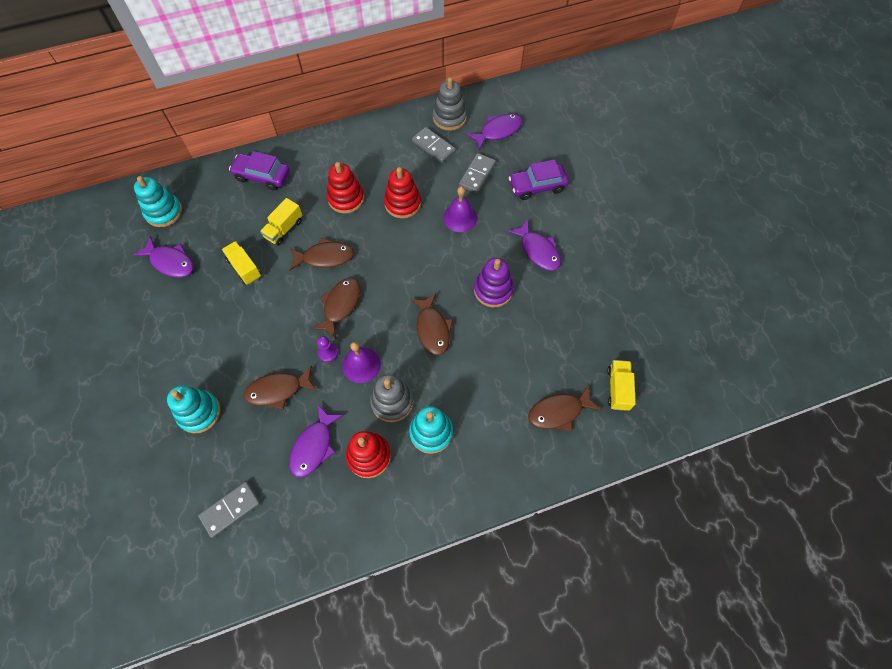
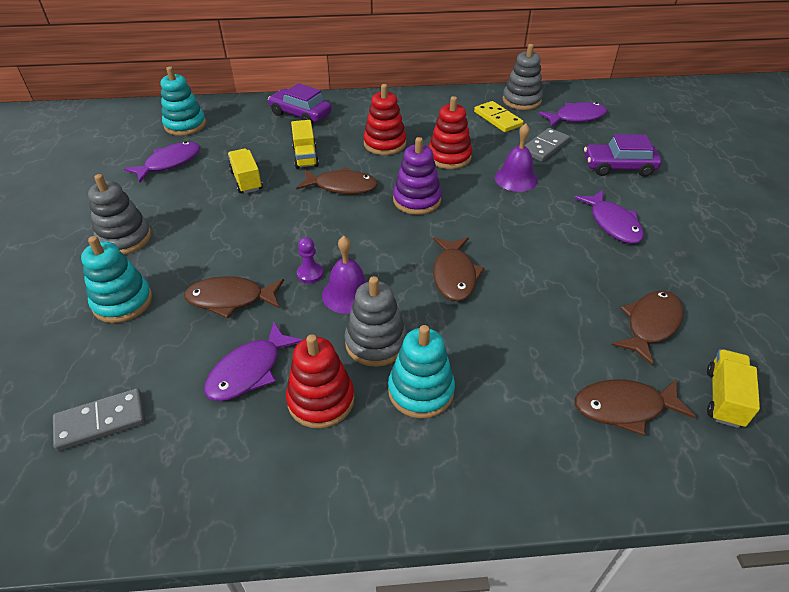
camera: 15 degrees right, 20 degrees down
purple fish [133,236,194,278] -> purple fish turned 90 degrees counterclockwise [124,141,200,182]
yellow truck [260,198,303,245] -> yellow truck turned 60 degrees counterclockwise [291,120,319,169]
brown fish [311,278,360,339] -> brown fish moved to [612,291,684,366]
grey domino [412,127,456,163] -> yellow domino [474,101,523,132]
purple stacking toy [474,258,514,307] -> purple stacking toy moved to [393,137,442,215]
none -> grey stacking toy [88,174,151,255]

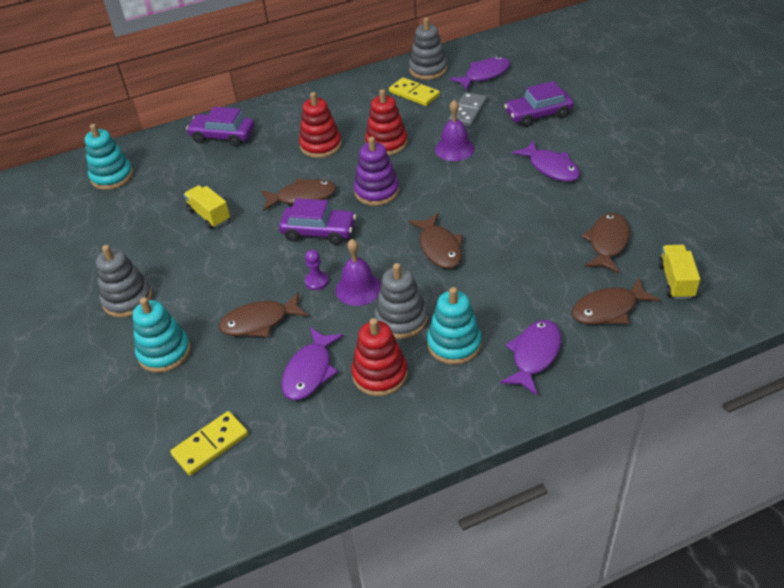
camera: 15 degrees left, 0 degrees up
grey domino [53,388,145,451] -> yellow domino [170,411,248,476]
purple fish [124,141,200,182] -> purple fish moved to [500,320,561,395]
yellow truck [291,120,319,169] -> none
none -> purple car [279,198,356,245]

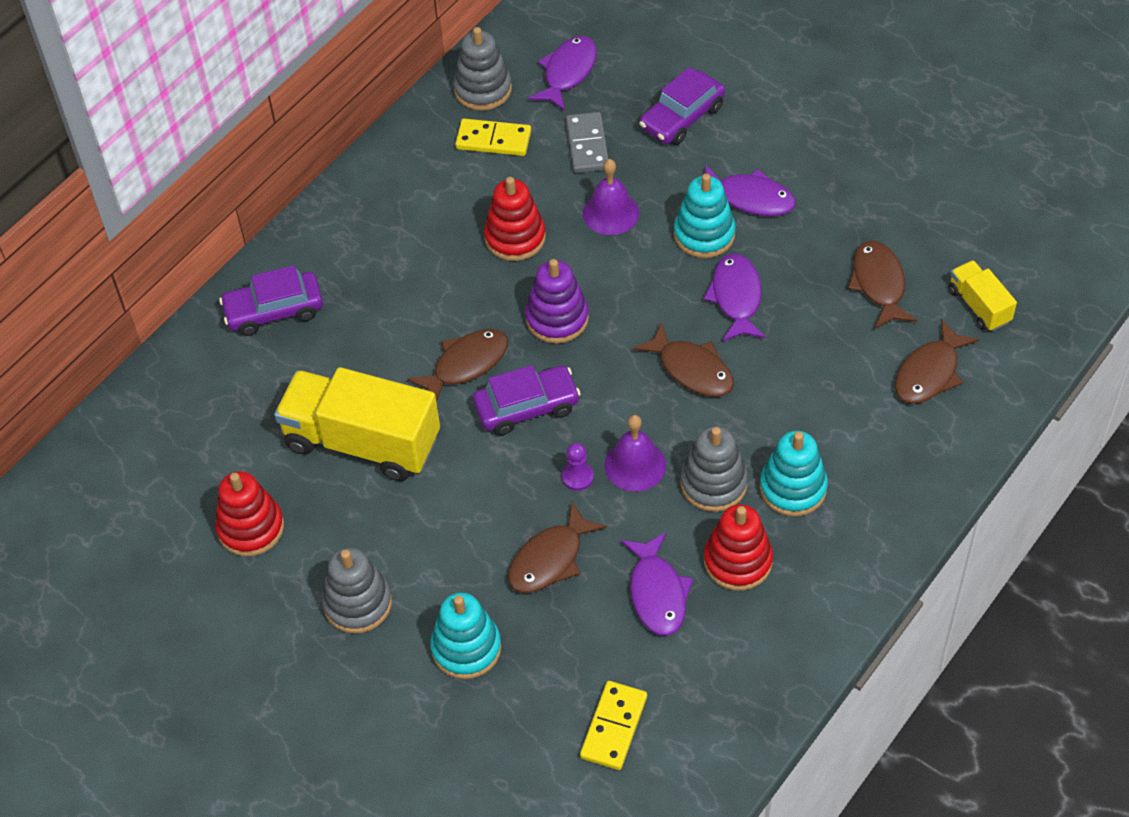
camera: 30 degrees left, 10 degrees up
turquoise stacking toy [85,124,133,190] -> turquoise stacking toy moved to [674,173,736,258]
yellow truck [184,185,230,229] -> yellow truck [274,367,440,481], size x2.03
red stacking toy [299,92,342,158] -> red stacking toy moved to [215,471,284,557]
purple fish [500,320,561,395] -> purple fish moved to [703,253,766,342]

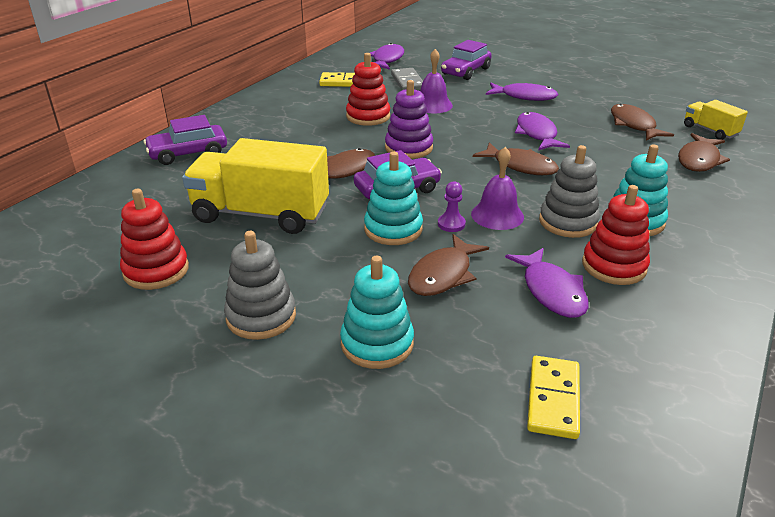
camera: 10 degrees left, 20 degrees down
grey stacking toy [453,27,512,111] -> none
turquoise stacking toy [674,173,736,258] -> turquoise stacking toy moved to [364,152,423,245]

